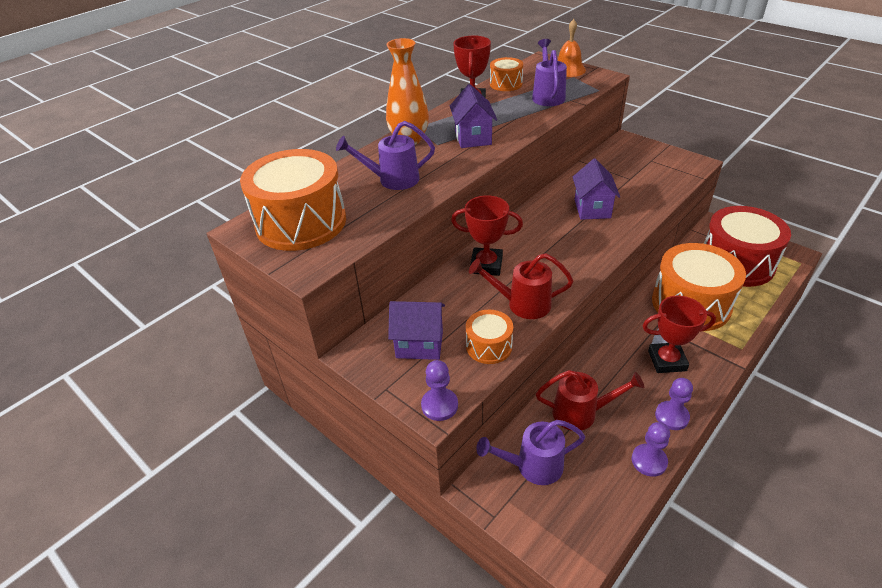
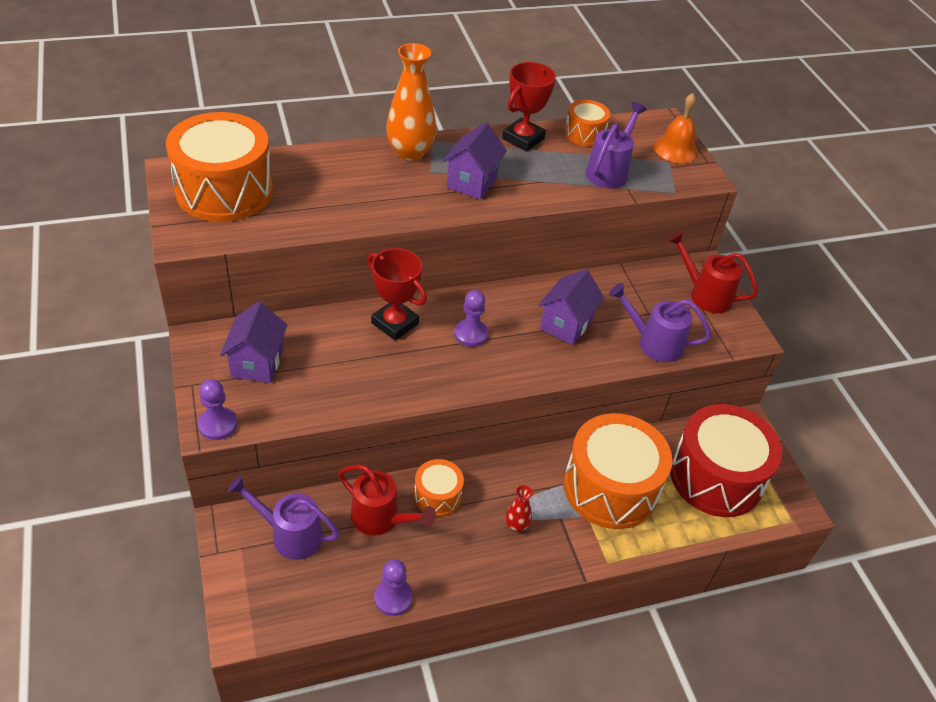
camera: 25 degrees right, 5 degrees up
purple watering can [336,121,435,190] -> purple watering can moved to [609,283,712,362]
purple house [388,301,445,360] -> purple house turned 60 degrees clockwise [220,302,287,383]
orange drum [466,310,513,364] -> orange drum moved to [414,459,464,517]
red watering can [469,253,573,319] -> red watering can moved to [667,231,758,313]
red trophy [643,296,716,373] -> red vase [505,485,533,532]
purple pawn [655,378,693,430] -> purple pawn moved to [454,290,488,347]

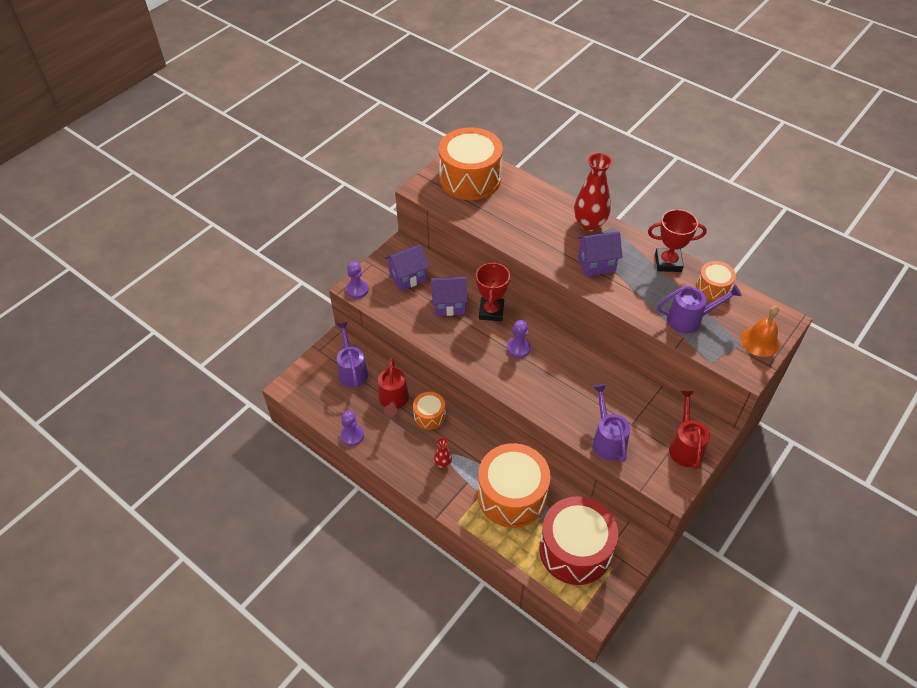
camera: 60 degrees right, 5 degrees up
orange vase [386,43,436,161] -> red vase [574,153,612,231]
purple house [538,269,604,345] -> purple house moved to [431,277,468,316]

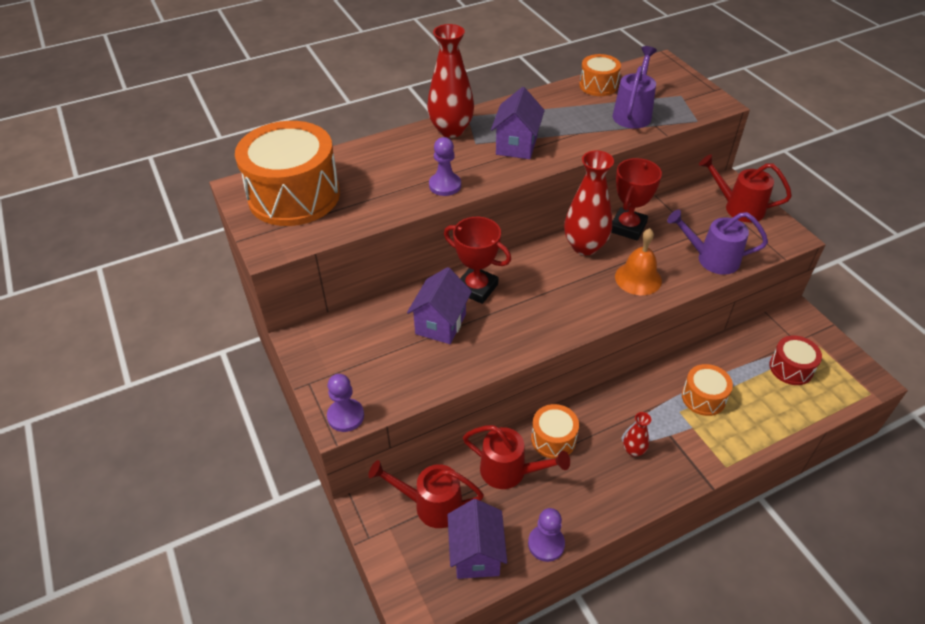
camera: 65 degrees left, 5 degrees down
purple watering can [336,322,368,387] -> red watering can [368,460,484,528]
purple house [385,244,429,291] -> purple house moved to [448,499,507,579]
orange drum [478,443,550,528] -> orange drum [682,364,733,416], size x0.49
purple pawn [507,320,531,358] -> purple pawn moved to [429,137,461,196]
red drum [539,496,618,585] -> red drum [769,335,822,385], size x0.49
red trophy [648,209,707,272] -> red trophy moved to [611,158,662,241]
orange bell [741,306,780,357] -> orange bell moved to [615,228,662,295]
none -> red vase [564,150,614,255]

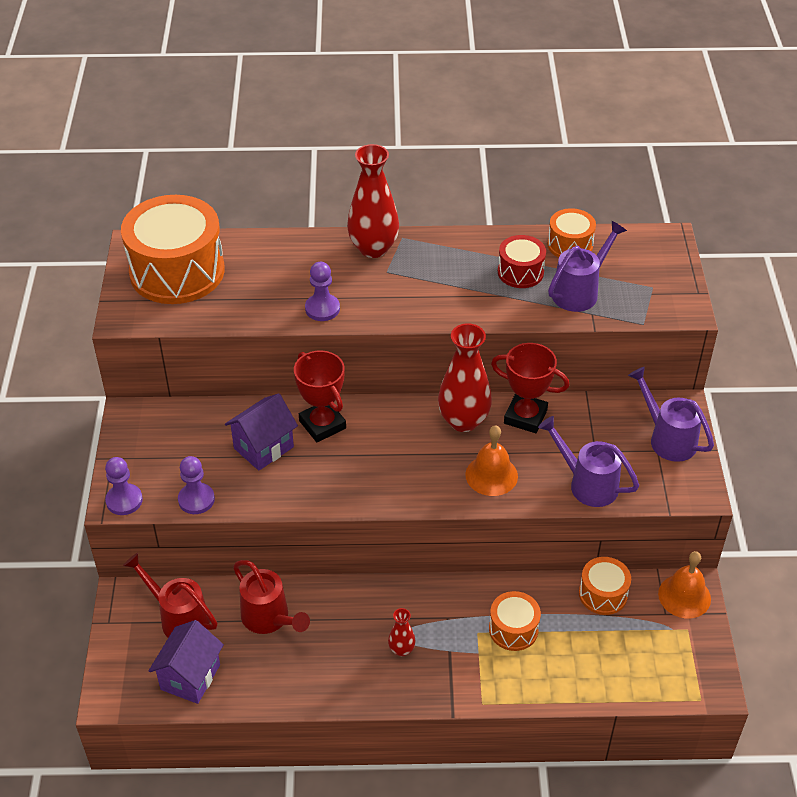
camera: 25 degrees right, 0 degrees up
purple house [491,87,545,159] -> none
purple pawn [528,508,565,562] -> purple pawn moved to [178,456,215,514]
orange drum [531,404,579,459] -> orange drum moved to [579,557,631,615]
red trophy [611,158,662,241] -> red trophy turned 60 degrees clockwise [491,343,569,433]
red watering can [699,154,792,222] -> purple watering can [628,367,714,462]
red drum [769,335,822,385] -> red drum moved to [498,235,546,288]
none -> orange bell [658,551,711,618]

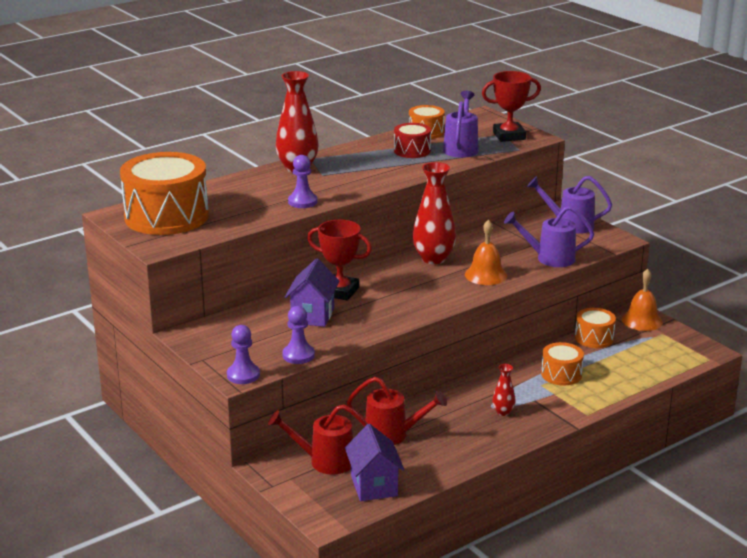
camera: 35 degrees left, 20 degrees down
red trophy [491,343,569,433] -> red trophy moved to [482,71,541,142]

